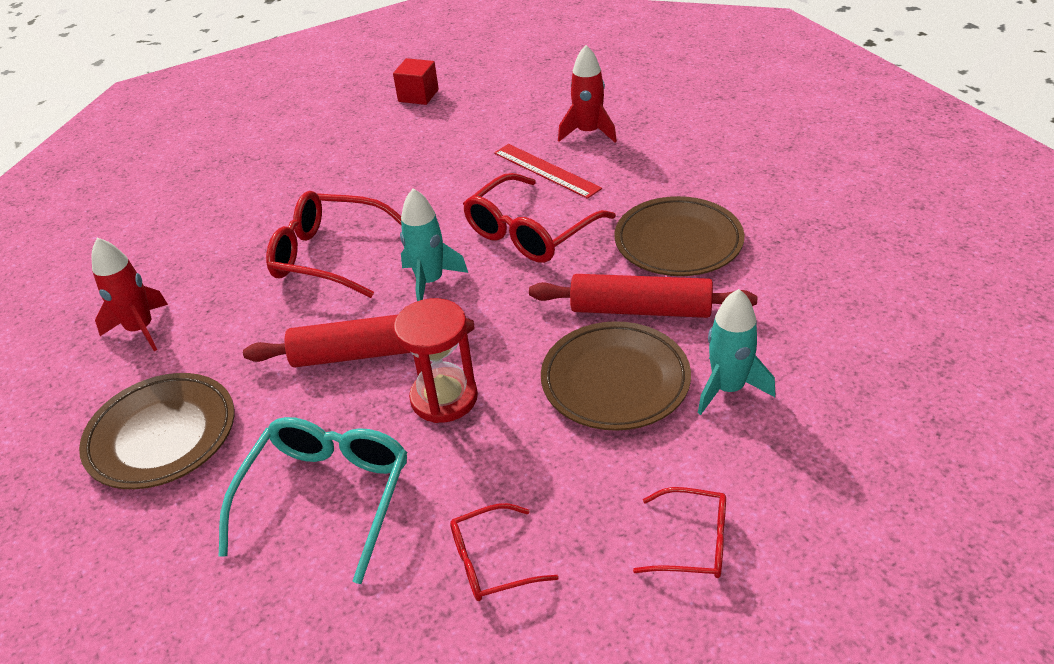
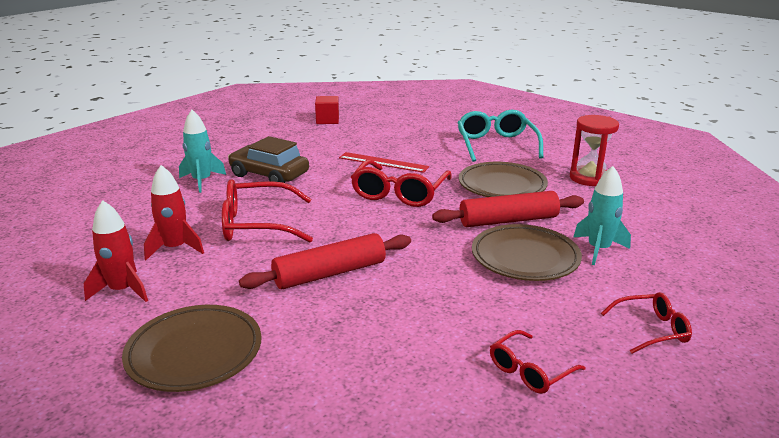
camera: 25 degrees left, 15 degrees down
turquoise glasses [219,417,407,584] -> turquoise glasses moved to [457,110,543,162]
red cube [393,58,439,105] -> red cube moved to [315,96,339,124]
red hourglass [394,298,478,423] -> red hourglass moved to [570,115,619,186]
turquoise rocket [400,188,468,301] -> turquoise rocket moved to [179,110,226,193]
red rocket [558,45,617,143] -> red rocket moved to [144,165,204,260]
none -> brown car [228,136,309,183]

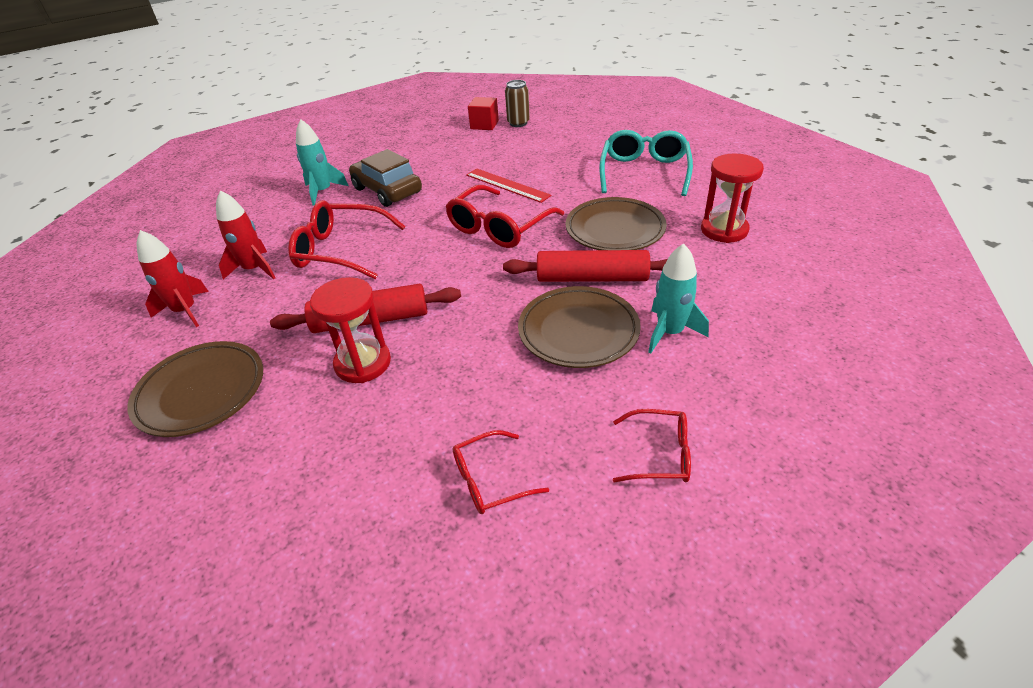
camera: 20 degrees right, 15 degrees up
none -> red hourglass [310,277,391,383]
none -> brown can [505,80,530,127]

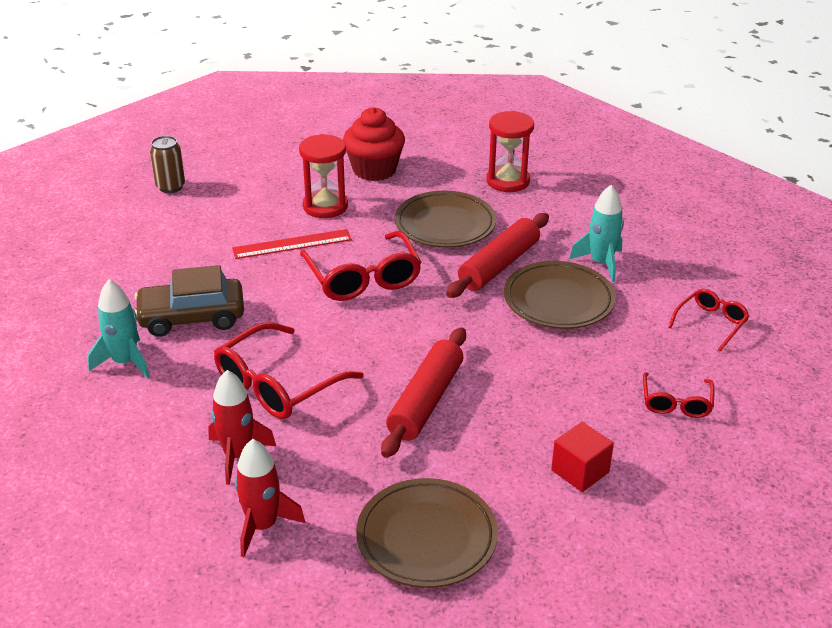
camera: 60 degrees left, 5 degrees down
red hourglass [310,277,391,383] -> red hourglass moved to [299,134,348,218]
red cube [468,97,499,130] -> red cube moved to [551,422,614,492]
turquoise glasses [600,130,693,196] -> red cupcake [343,107,405,181]

